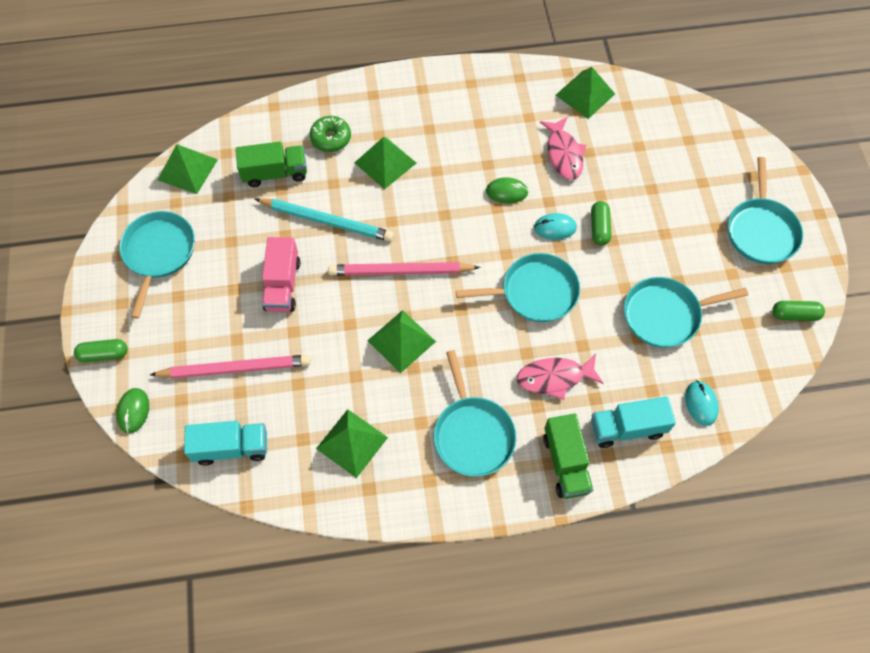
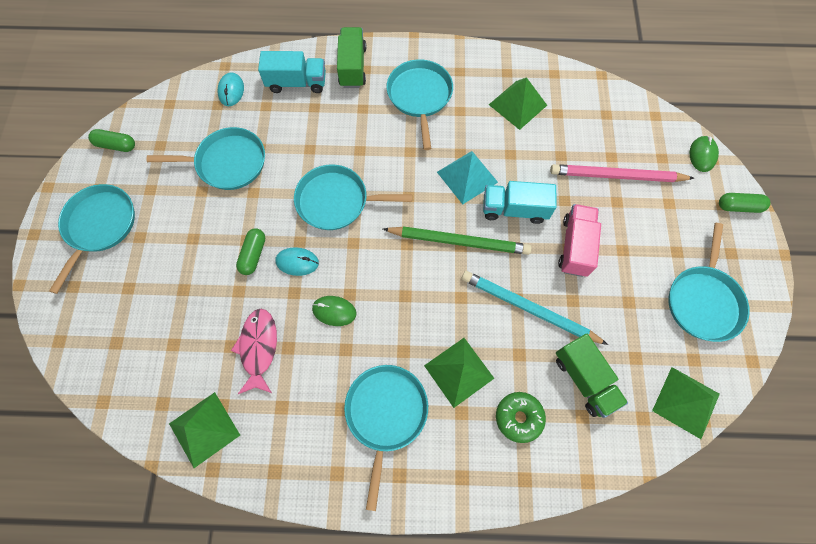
camera: 170 degrees left, 5 degrees up
turquoise truck [184,421,267,466] -> turquoise truck moved to [483,181,557,224]
green truck [236,142,307,187] -> green truck turned 120 degrees counterclockwise [556,334,628,418]
pink pencil [328,262,480,276] -> green pencil [383,226,532,255]
green pyramid [367,310,436,373] -> turquoise pyramid [437,151,498,204]
pink fish [517,354,604,400] -> none
none -> turquoise pan [344,365,428,511]

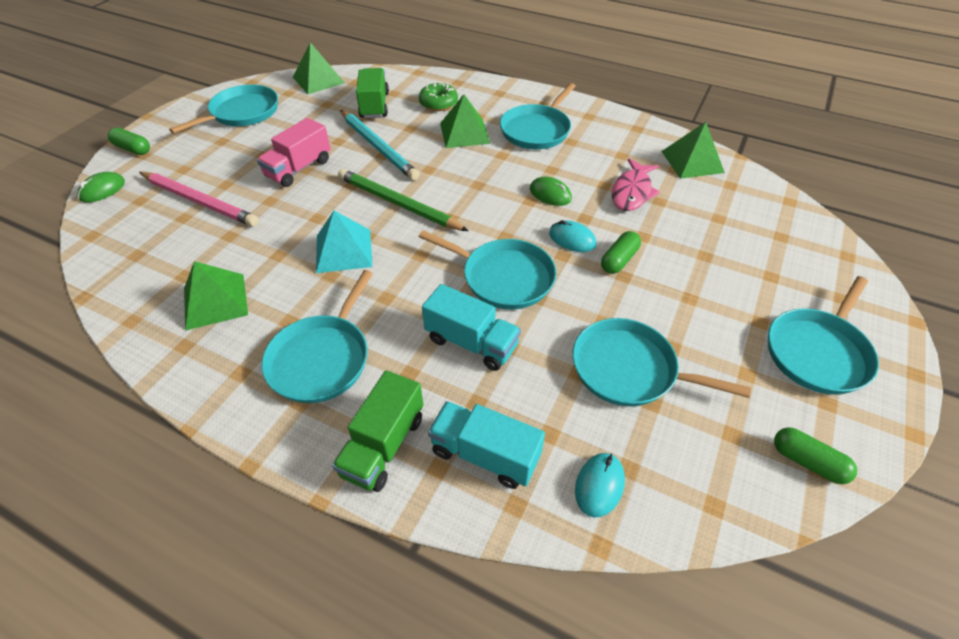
camera: 155 degrees left, 20 degrees down
turquoise truck [483,181,557,224] -> turquoise truck moved to [422,284,521,371]

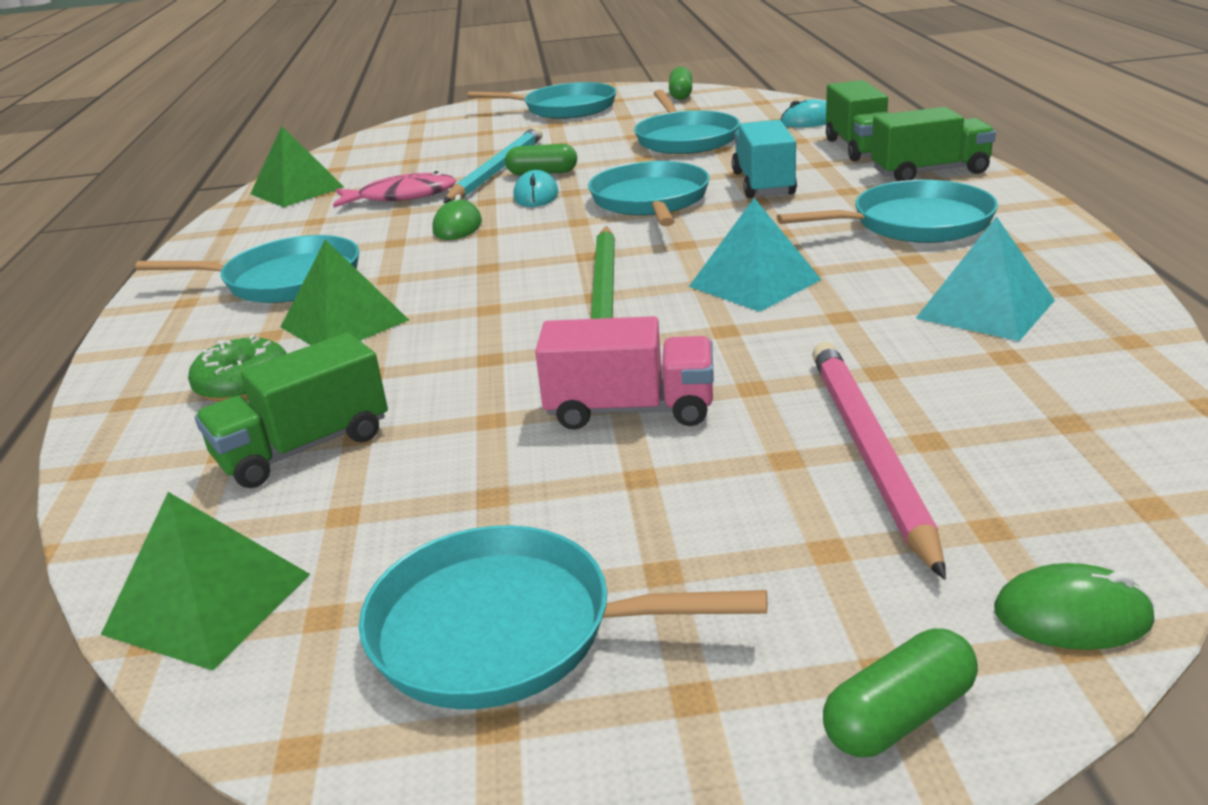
camera: 120 degrees left, 20 degrees down
green capsule [108,128,150,155] -> green capsule turned 60 degrees clockwise [823,628,978,757]
green pyramid [184,261,248,331] -> turquoise pyramid [916,216,1055,341]
turquoise pencil [340,110,420,181] -> turquoise pencil moved to [443,127,543,203]
turquoise truck [428,401,545,489] -> green truck [826,80,890,161]

